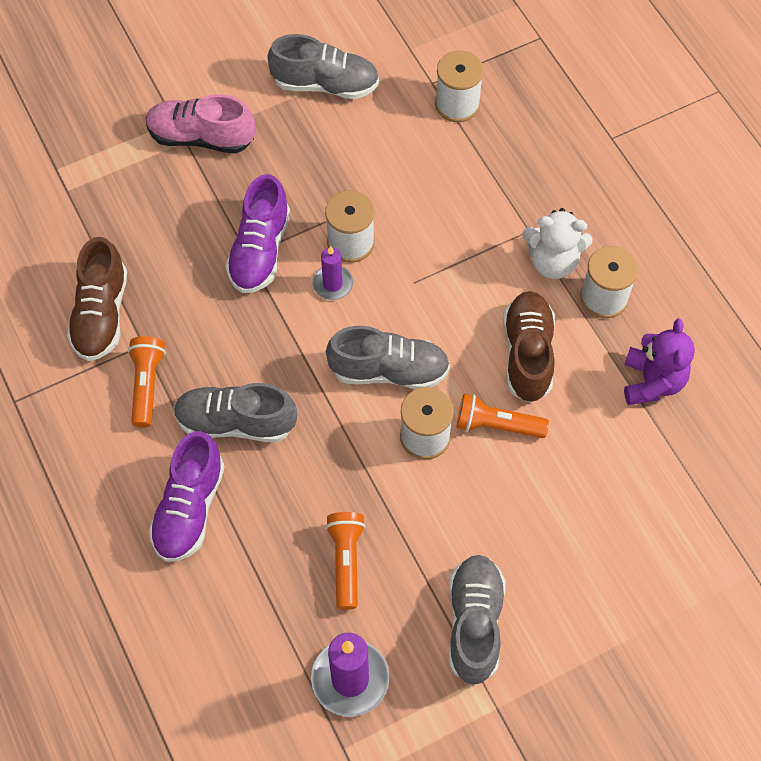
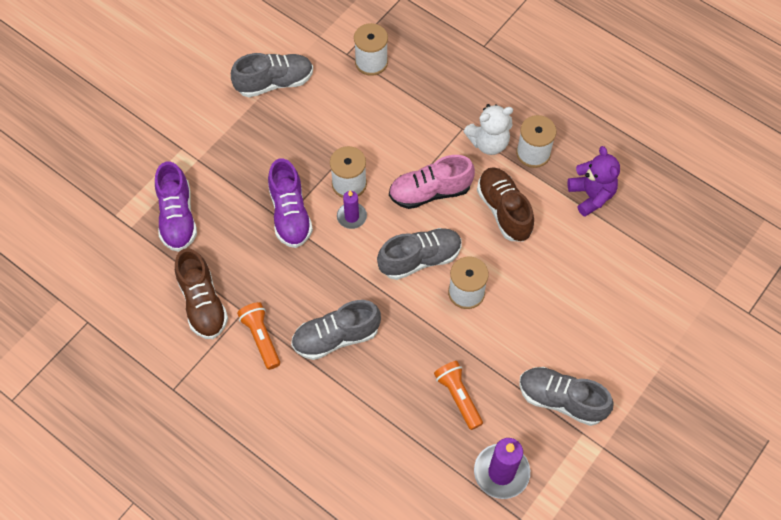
camera: 25 degrees left, 0 degrees up
pink shoe [146,94,255,153] -> pink shoe moved to [389,155,475,209]
purple shoe [149,431,225,562] -> purple shoe moved to [155,161,197,252]
grey shoe [449,555,506,685] -> grey shoe turned 45 degrees counterclockwise [519,367,614,426]
orange flashlight [457,394,549,438] -> none

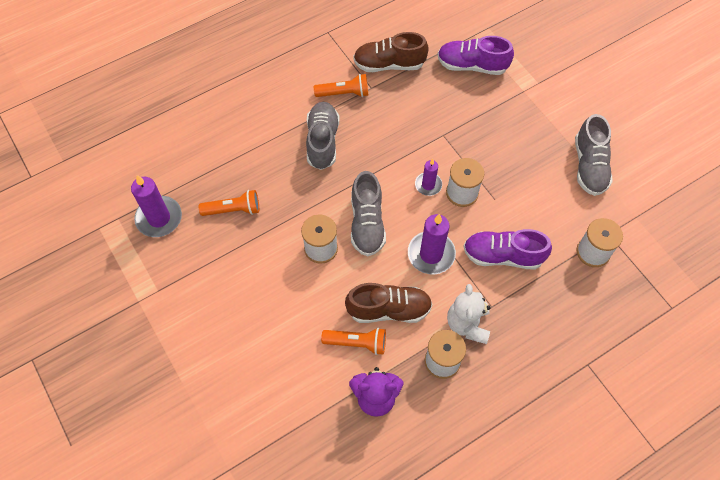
camera: 110 degrees right, 0 degrees up
purple shoe [268,159,313,248] -> purple shoe moved to [463,229,552,270]
pink shoe [389,155,475,209] -> purple candle [408,214,456,274]
grey shoe [519,367,614,426] -> none
none -> orange flashlight [321,328,386,355]

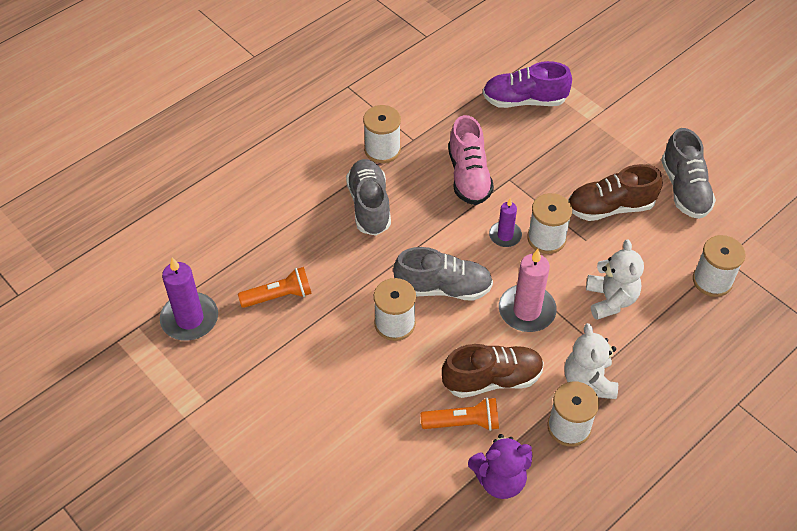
camera: 10 degrees left, 10 degrees down
orange flashlight [314,74,368,97] -> white spool [363,105,401,163]
grey shoe [351,171,386,256] -> grey shoe turned 75 degrees counterclockwise [393,247,493,301]
brown shoe [353,32,429,72] -> brown shoe moved to [568,164,663,221]
purple candle [408,214,456,274] -> pink candle [499,249,557,332]
purple shoe [463,229,552,270] -> white teddy bear [586,240,644,320]
none -> pink shoe [448,115,494,205]

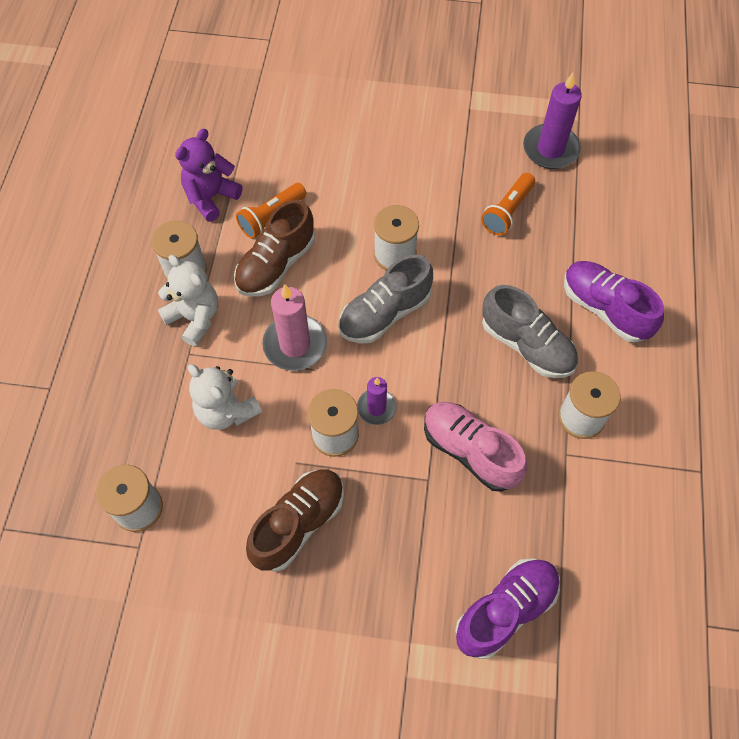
camera: 140 degrees right, 10 degrees up
grey shoe [661,128,716,219] -> none
none -> purple shoe [564,261,664,343]

